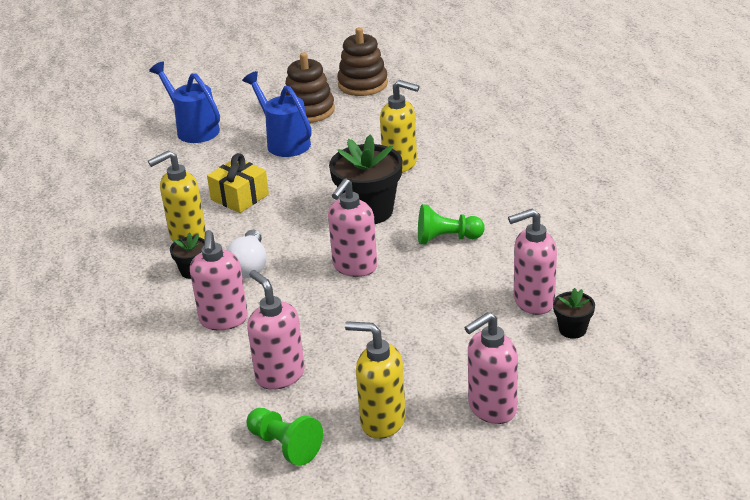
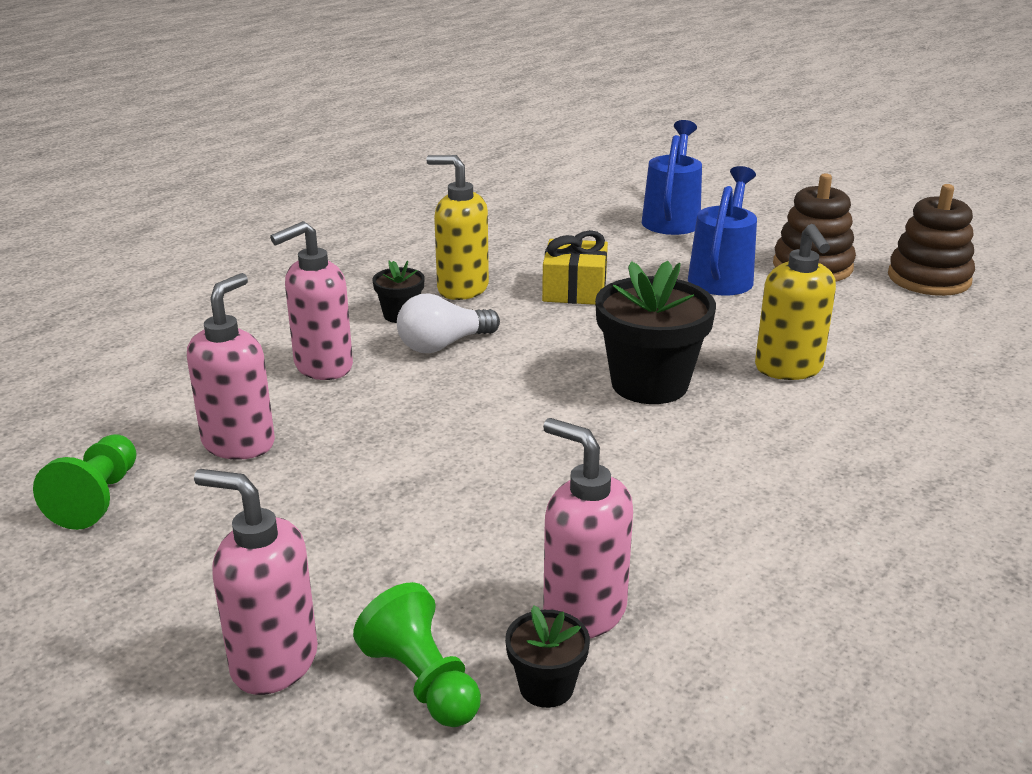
camera: 55 degrees right, 5 degrees down
pink soap dispenser [328,179,377,277] -> none
yellow soap dispenser [345,321,406,439] -> none
green pawn [418,204,485,245] -> green pawn moved to [353,582,481,727]

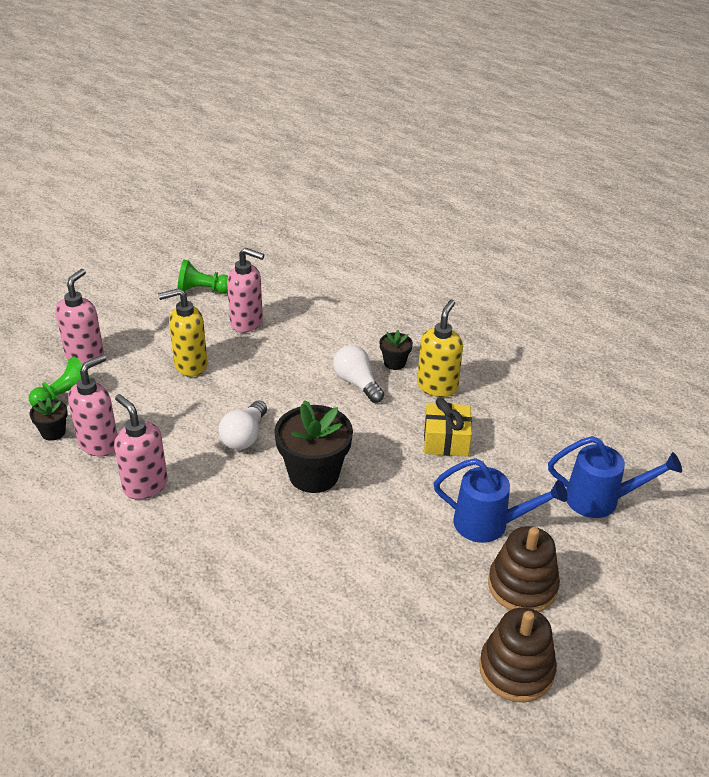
camera: 85 degrees right, 10 degrees up
pink soap dispenser [270,221,353,380] -> pink soap dispenser moved to [114,394,168,499]
yellow soap dispenser [755,224,836,380] -> yellow soap dispenser moved to [158,288,208,377]
none -> white light bulb [218,400,267,450]

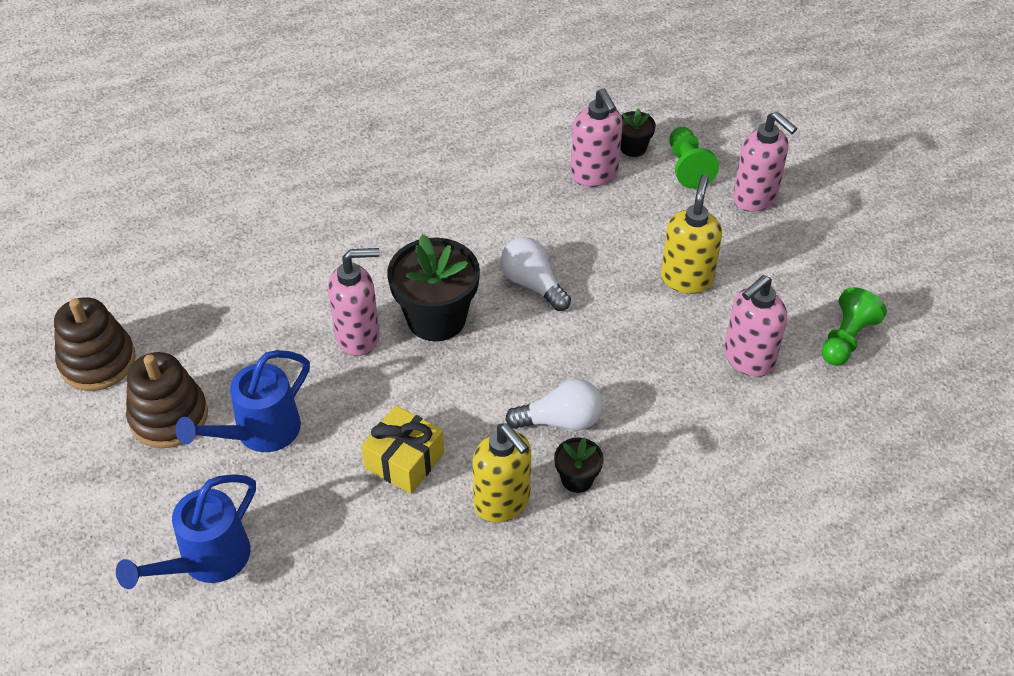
camera: 120 degrees right, 10 degrees up
pink soap dispenser [114,394,168,499] -> pink soap dispenser moved to [328,248,380,356]

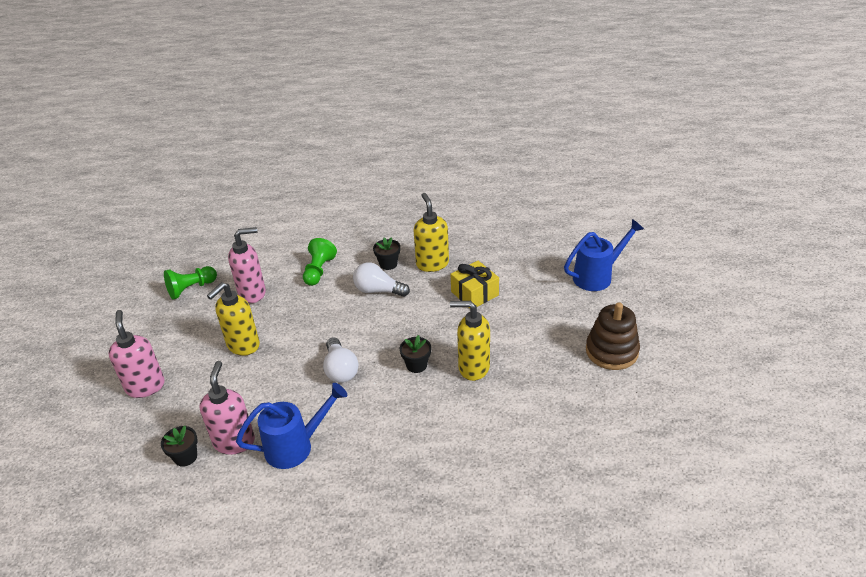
camera: 155 degrees left, 10 degrees down
brown stacking toy [54,297,136,391] -> none
blue watering can [175,350,310,452] -> blue watering can moved to [236,383,347,469]
pink soap dispenser [328,248,380,356] -> yellow soap dispenser [450,301,490,381]
black flower pot [387,234,480,341] -> black flower pot [399,335,431,373], size x0.49
green pawn [669,127,719,189] -> green pawn moved to [303,238,337,286]

